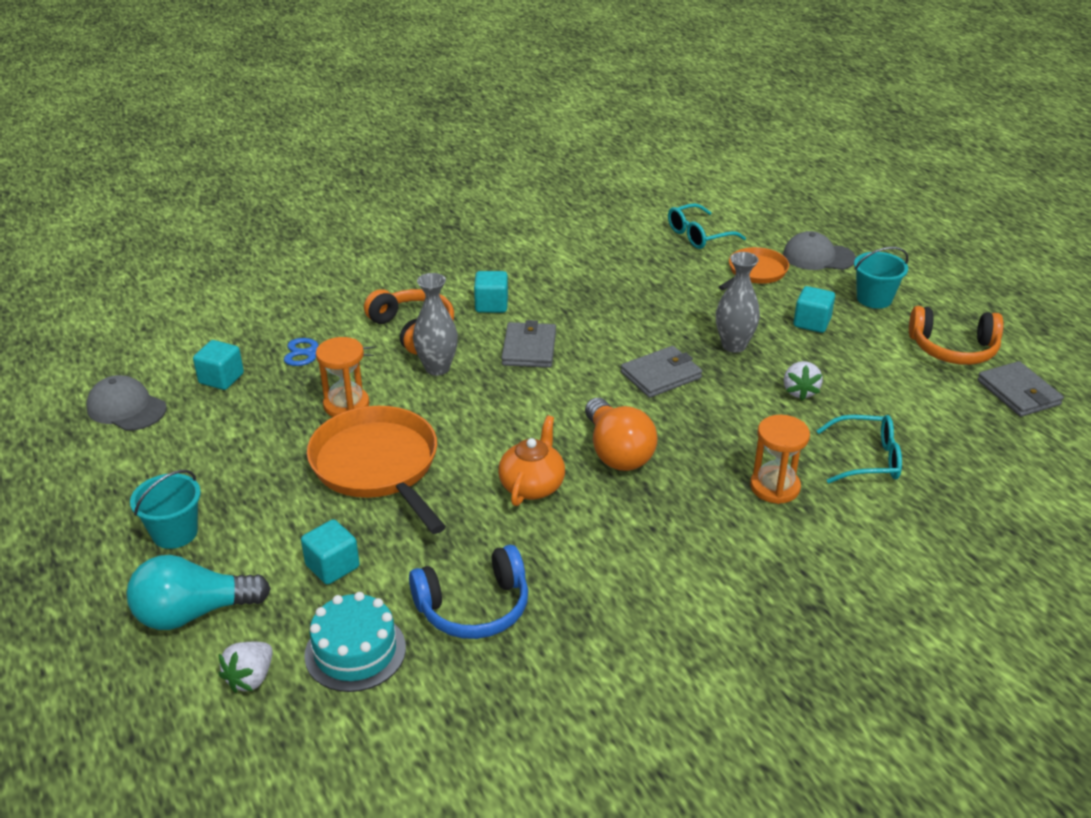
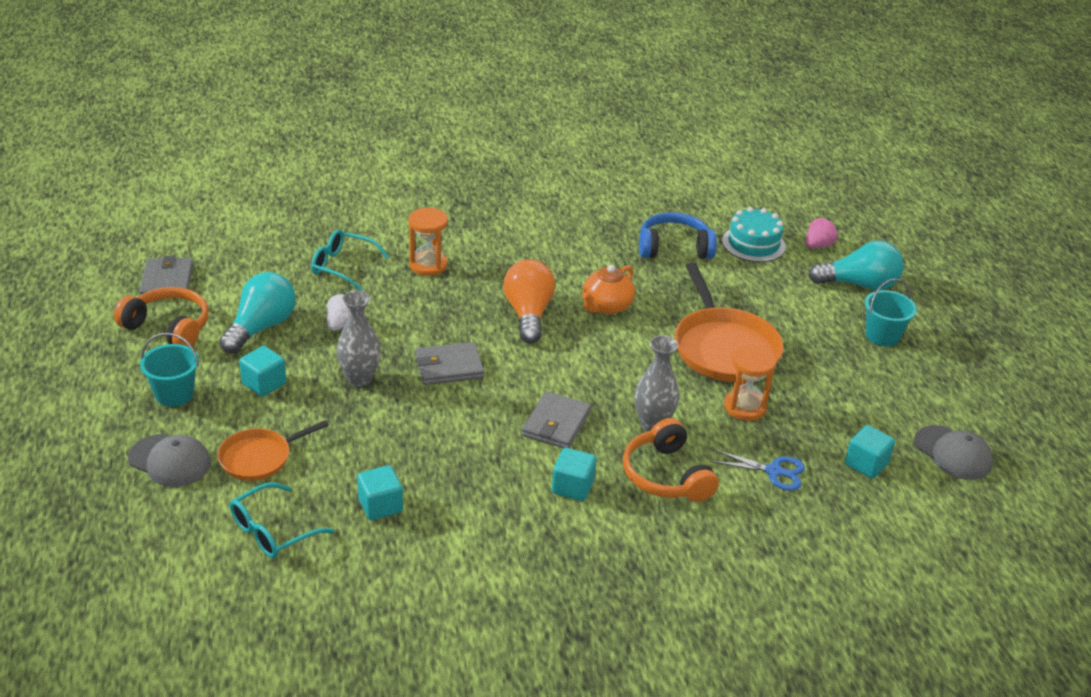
camera: 165 degrees left, 0 degrees up
white strawberry [219,642,273,693] -> pink strawberry [806,217,838,248]
turquoise cube [301,519,360,585] -> turquoise cube moved to [357,465,403,520]
turquoise glasses [668,203,746,249] -> turquoise glasses turned 150 degrees clockwise [230,482,334,558]
none -> turquoise light bulb [219,272,296,354]

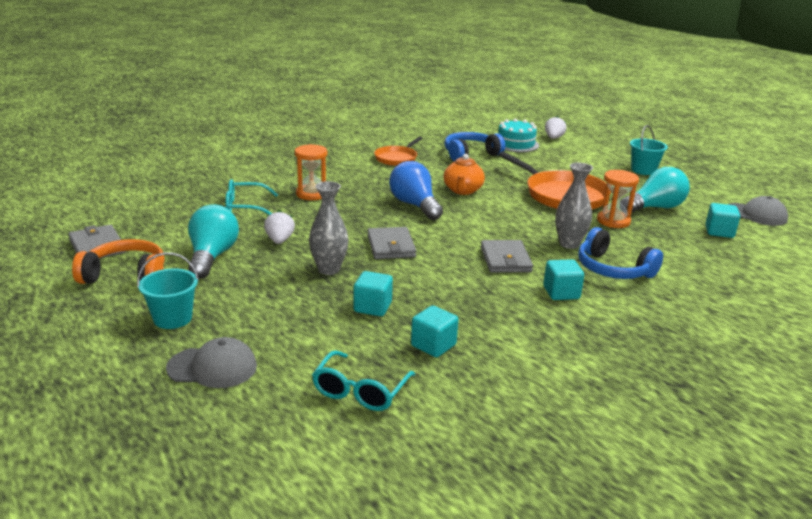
camera: 25 degrees left, 10 degrees down
orange pan [218,420,329,481] -> orange pan moved to [374,137,423,166]
turquoise cube [239,346,286,397] -> turquoise cube moved to [353,271,393,316]
grey wallet [415,342,484,385] -> grey wallet turned 60 degrees counterclockwise [367,227,416,259]
orange light bulb [503,259,555,344] -> blue light bulb [389,161,443,220]
orange headphones [623,418,719,502] -> blue headphones [578,227,663,279]
blue scissors [710,449,805,491] -> none
pink strawberry [806,217,838,248] -> white strawberry [545,116,567,139]
turquoise light bulb [809,240,904,290] -> turquoise light bulb moved to [620,167,690,213]

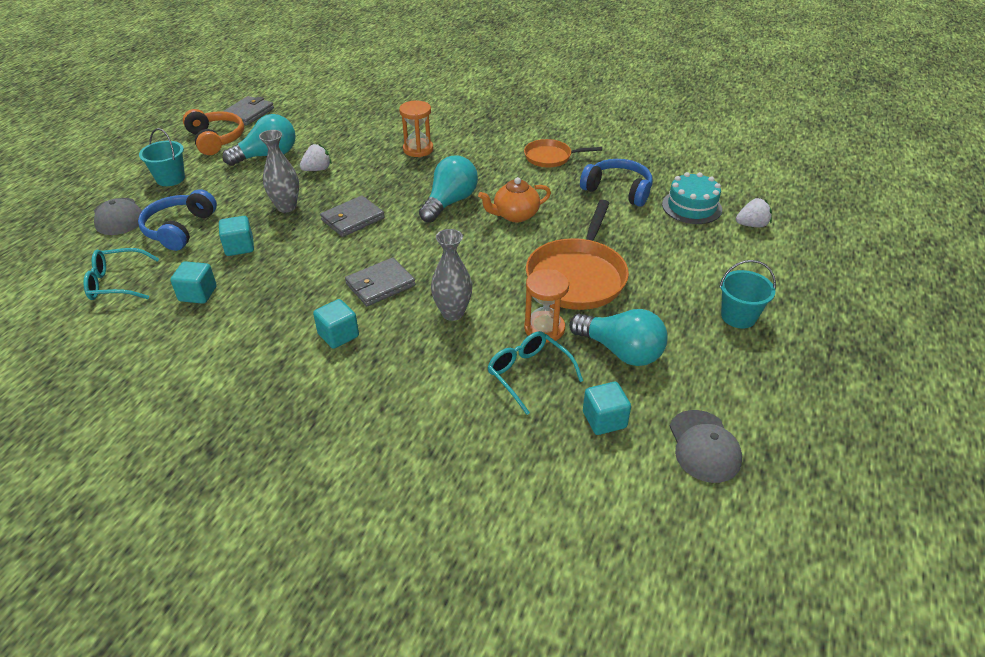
camera: 60 degrees right, 15 degrees up
turquoise glasses [225,179,278,215] -> turquoise glasses moved to [487,331,583,415]
blue light bulb [389,161,443,220] -> turquoise light bulb [419,155,478,223]
blue headphones [578,227,663,279] -> blue headphones moved to [138,189,217,251]

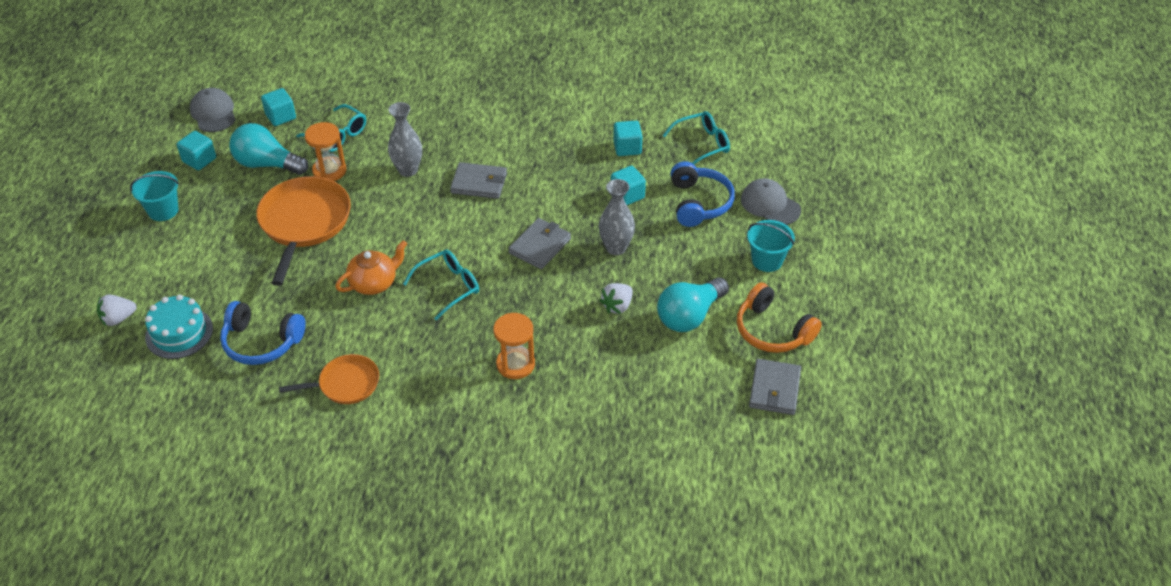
camera: 165 degrees right, 5 degrees up
turquoise cube [313,299,359,349] -> turquoise cube moved to [177,131,216,170]
grey wallet [345,257,415,306] -> grey wallet turned 60 degrees clockwise [450,162,507,199]
turquoise light bulb [419,155,478,223] -> turquoise glasses [403,250,479,320]

